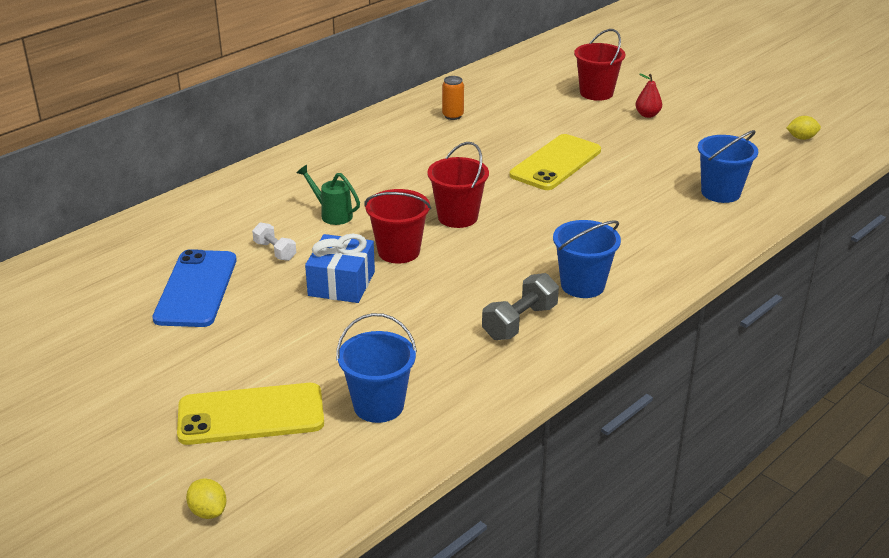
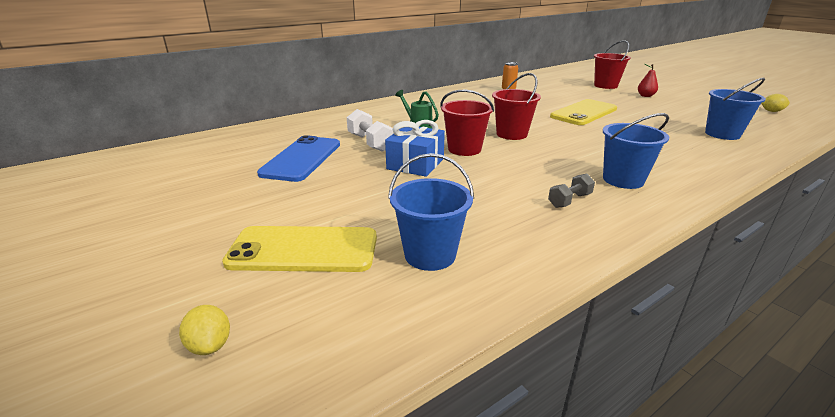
camera: 10 degrees right, 5 degrees down
white dumbbell [252,222,296,261] -> white dumbbell [347,109,393,152], size x1.56
grey dumbbell [482,273,559,340] -> grey dumbbell [548,174,595,208], size x0.64

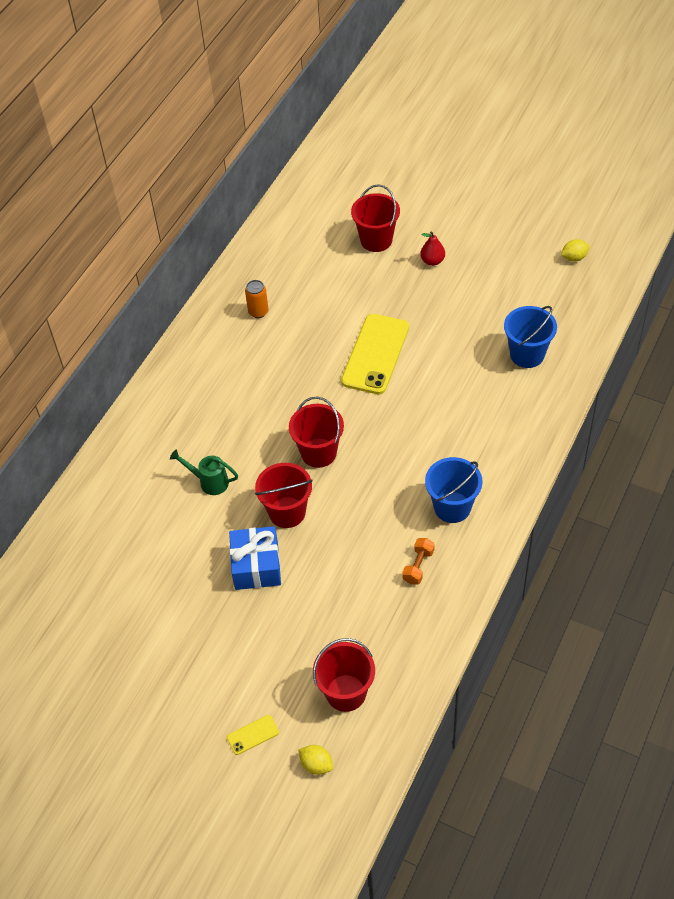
camera: 25 degrees left, 25 degrees up
yellow lemon [179,305,230,355] -> yellow lemon moved to [298,745,333,775]
yellow phone [222,226,377,272] -> yellow phone [227,715,279,755], size x0.43
blue phone [257,135,340,182] -> none
white dumbbell [347,109,393,152] -> none
blue bucket [388,153,474,271] -> red bucket [313,638,375,712]
grey dumbbell [548,174,595,208] -> orange dumbbell [402,538,435,585]

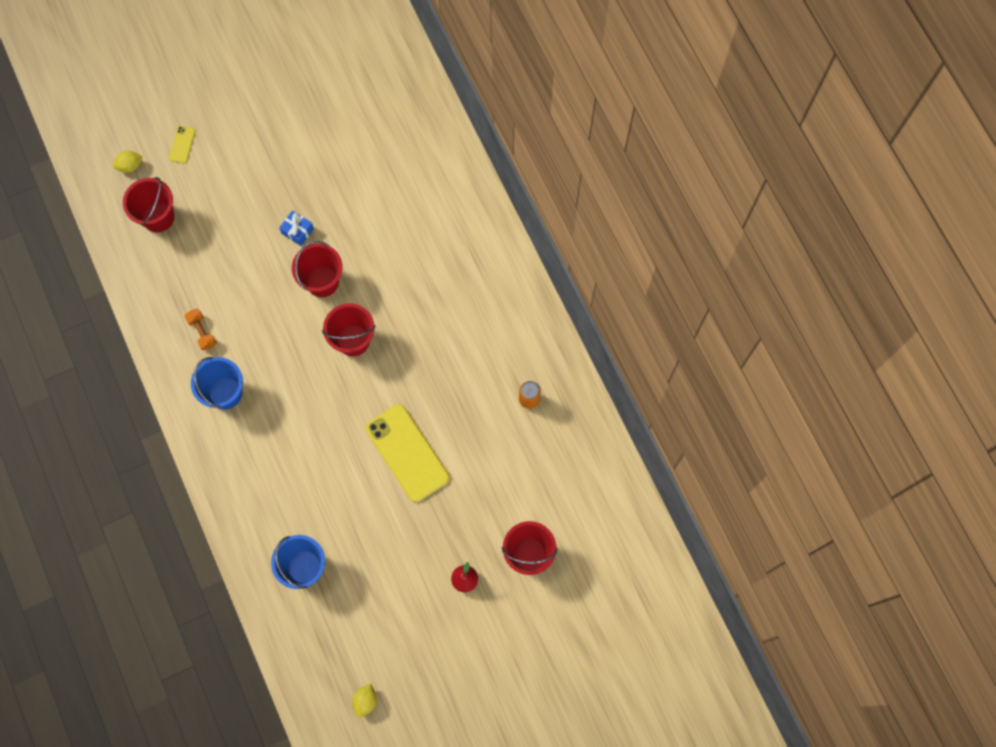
camera: 125 degrees right, 20 degrees up
green watering can [170,449,238,495] -> none
blue gift [229,526,281,590] -> blue gift [279,210,314,246], size x0.58

